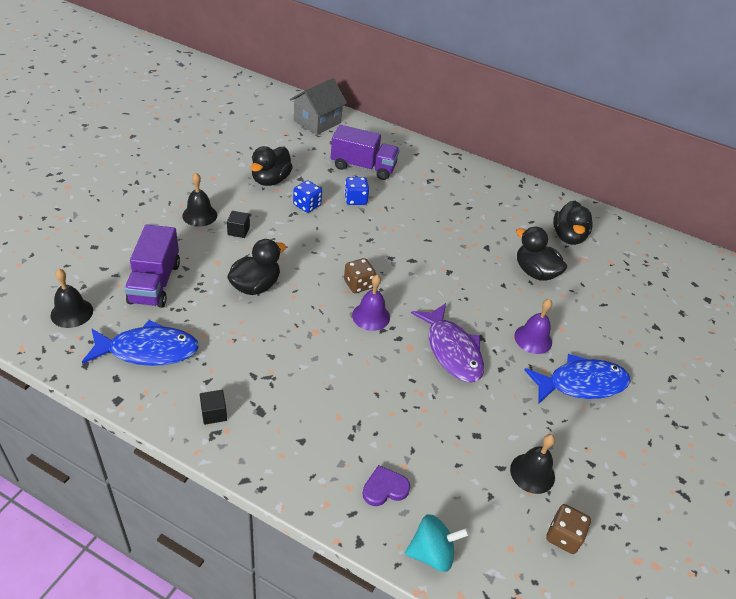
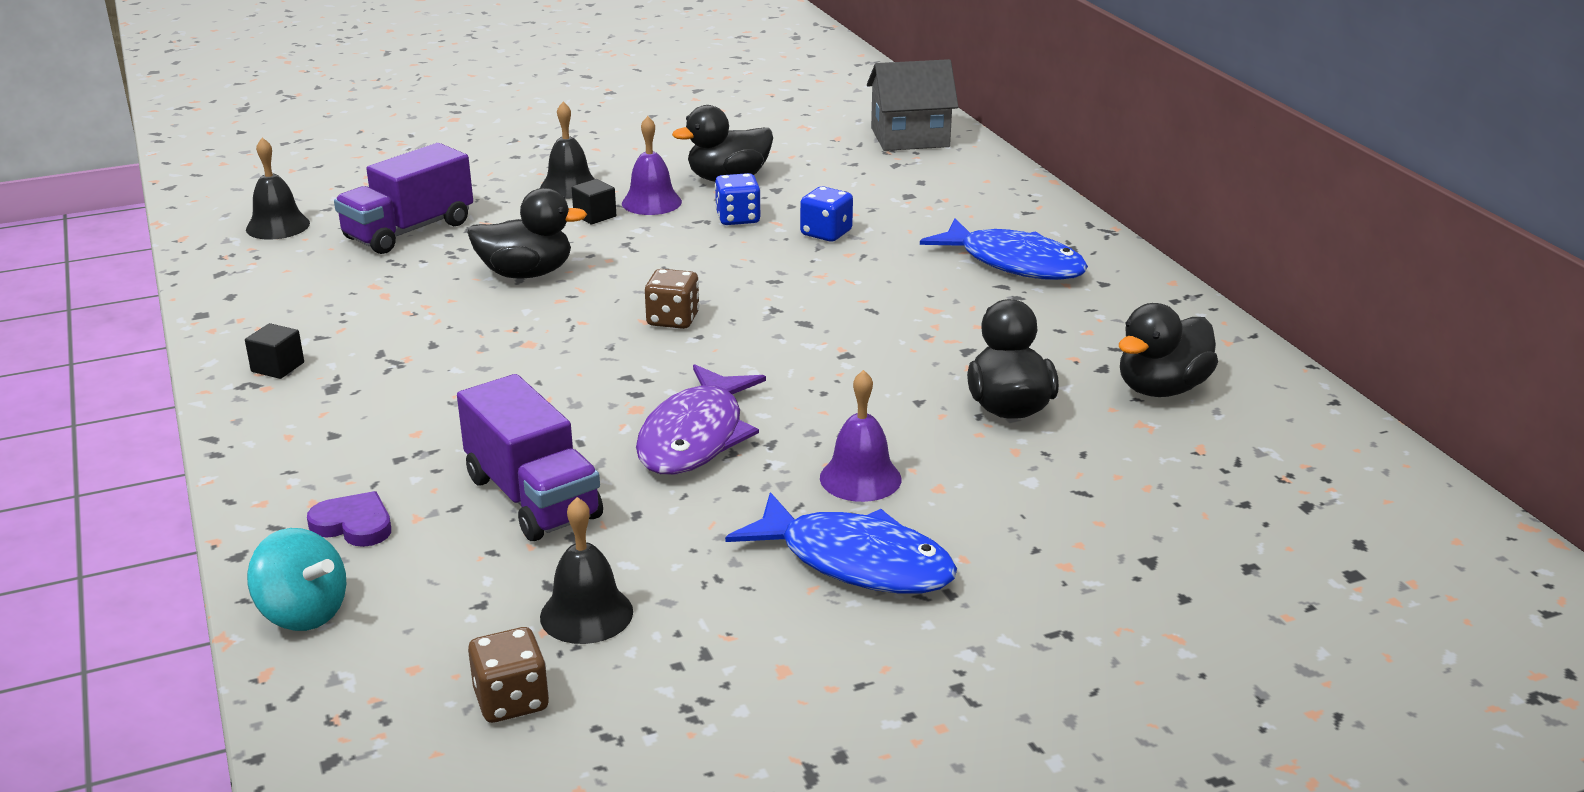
camera: 45 degrees right, 15 degrees down
blue fish [82,320,199,366] -> blue fish moved to [920,218,1088,280]
purple truck [331,125,400,180] -> purple truck moved to [457,374,603,541]
purple bell [352,275,390,331] -> purple bell moved to [622,116,682,215]

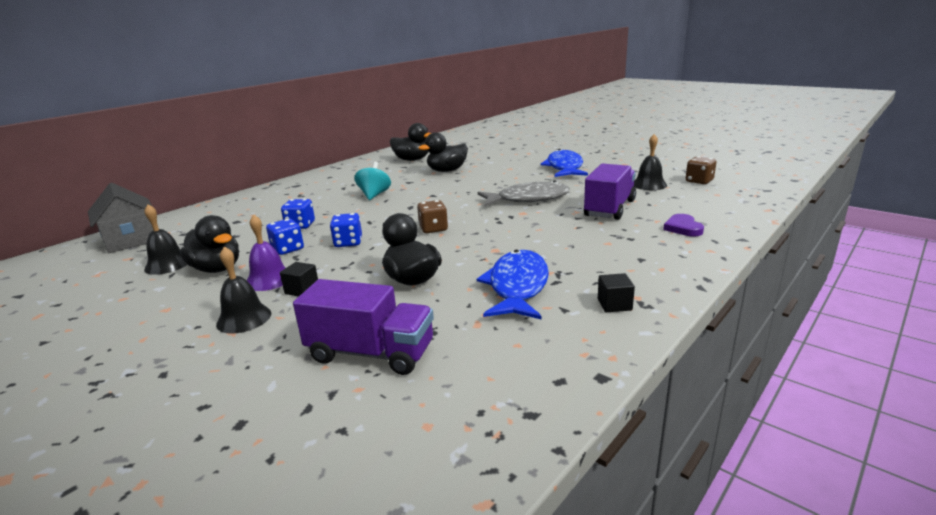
camera: 115 degrees left, 5 degrees down
black bell [246,138,310,240] -> black bell moved to [144,204,187,275]
turquoise spinning top [247,528,346,631] -> turquoise spinning top moved to [354,162,391,200]
purple fish [636,364,766,475] -> grey fish [478,181,570,206]
purple bell [820,370,902,502] -> none
blue fish [920,218,1088,280] -> blue fish moved to [477,250,549,319]
none -> blue dice [330,213,362,247]

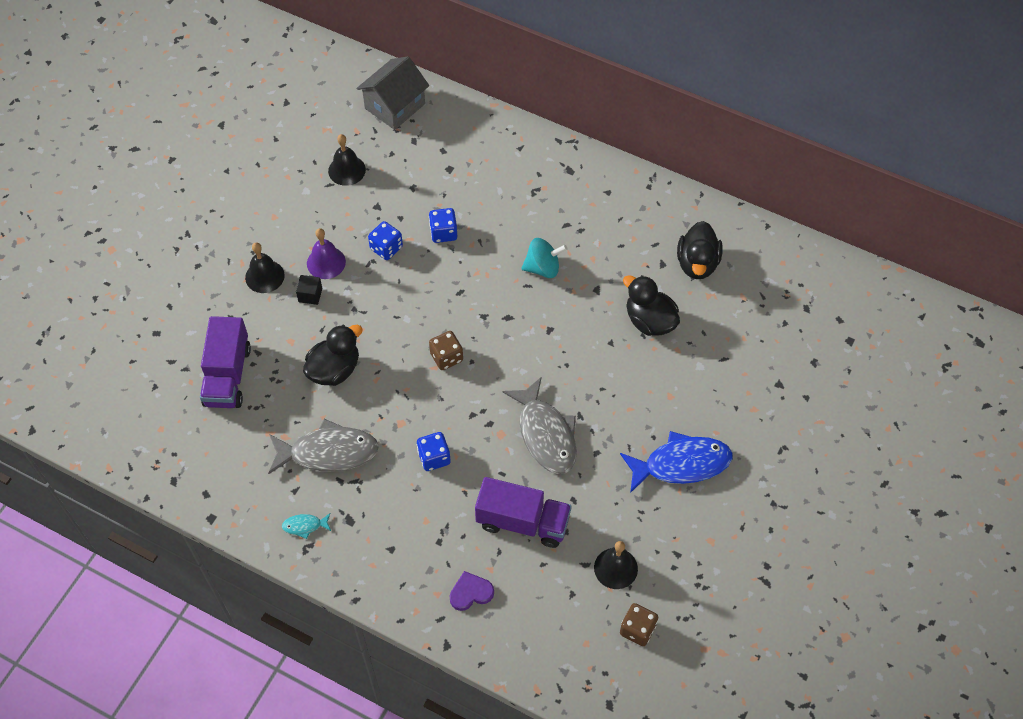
camera: 75 degrees right, 35 degrees up
black duck [180,215,239,273] -> none
blue dice [330,213,362,247] -> blue dice moved to [417,432,450,471]
blue fish [477,250,549,319] -> grey fish [268,419,379,474]
black cube [598,273,635,312] -> turquoise fish [282,513,331,539]

